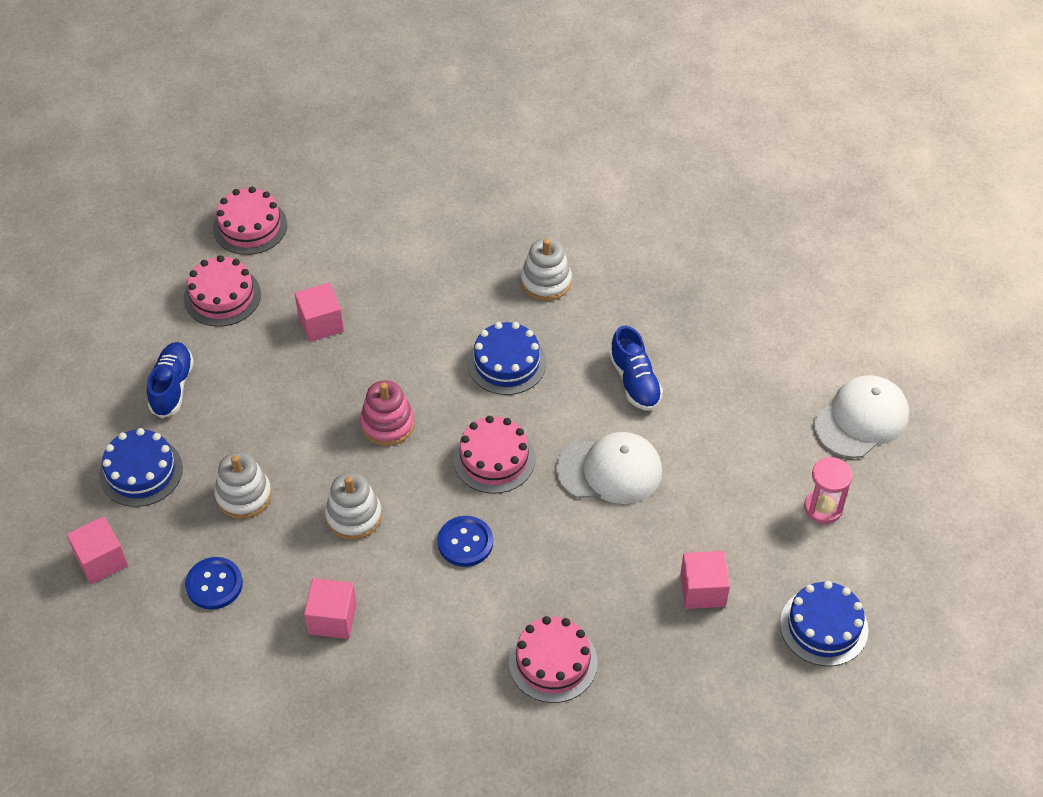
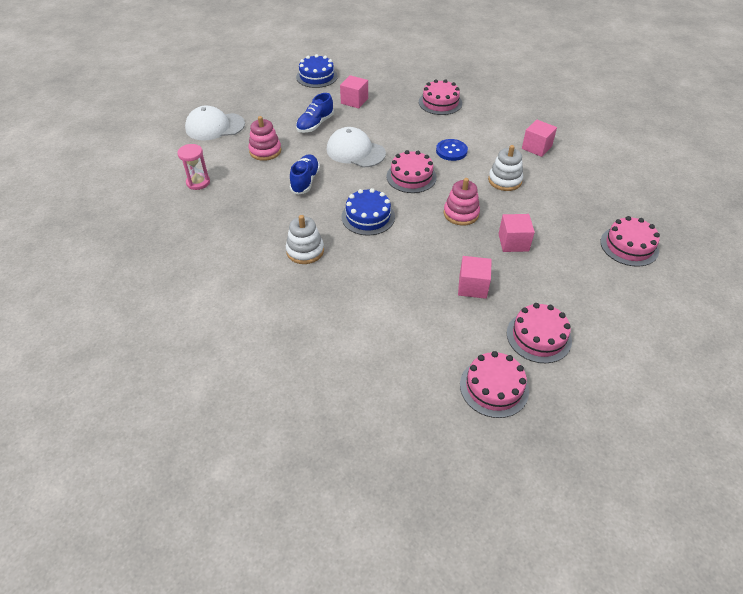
camera: 150 degrees left, 5 degrees down
pink cube [66,516,128,584] -> pink cube moved to [499,214,535,252]
blue cake [99,428,183,507] -> pink cake [600,216,660,267]
blue shoe [147,342,194,418] -> blue shoe moved to [296,93,334,133]
blue button [185,557,243,610] -> none
white stacking toy [215,452,272,519] -> none
pink hourglass [804,457,852,524] -> pink hourglass moved to [177,144,210,190]
none -> pink stacking toy [248,116,281,161]

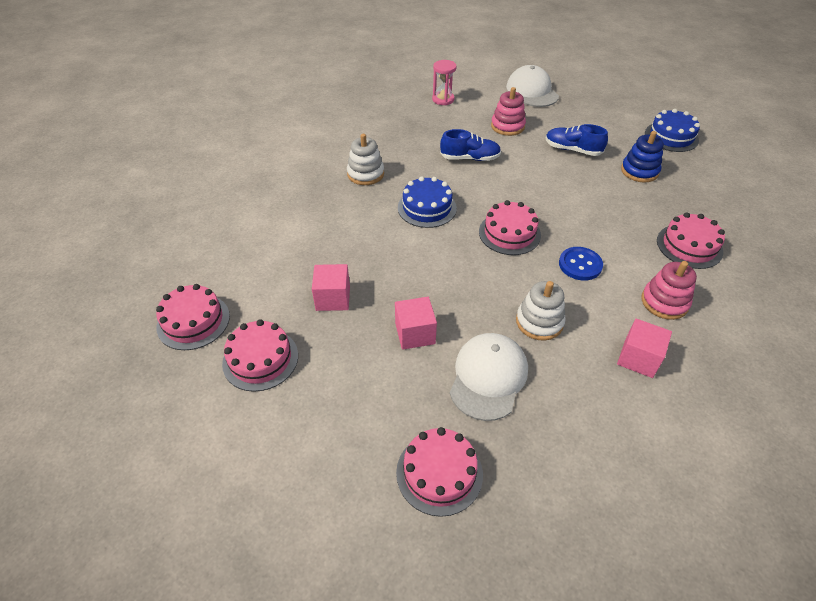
camera: 80 degrees right, 0 degrees up
white cap [327,127,386,167] -> white cap moved to [450,333,528,421]
pink cube [340,75,368,109] -> blue stacking toy [621,131,664,182]
pink stacking toy [444,178,480,226] -> pink stacking toy moved to [641,261,697,320]

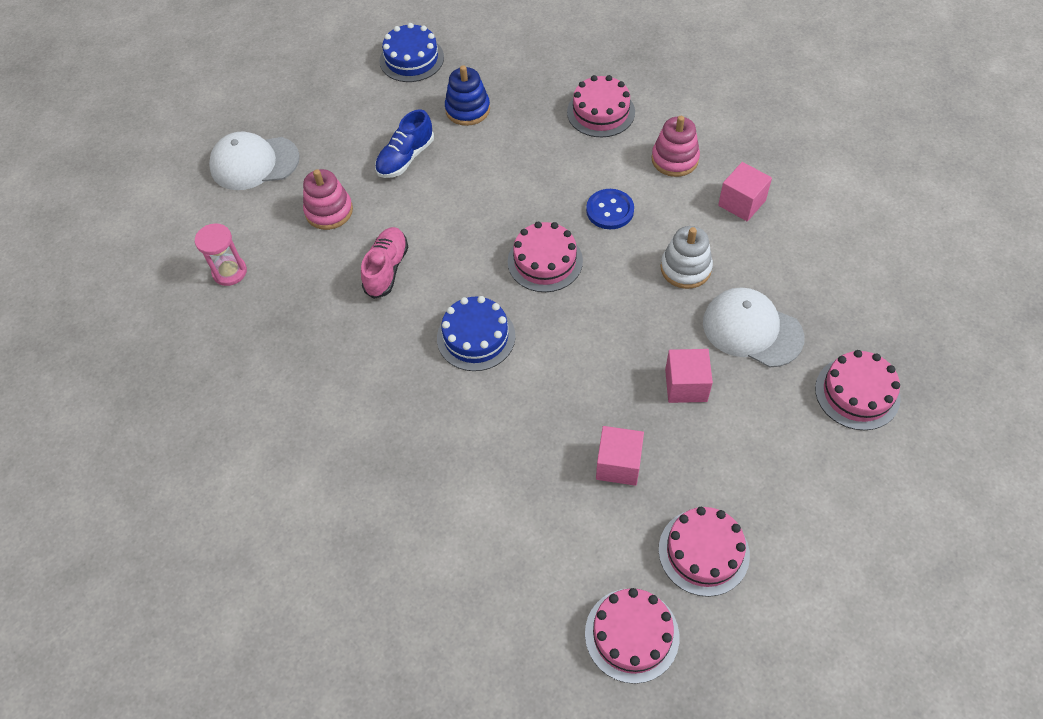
camera: 75 degrees left, 10 degrees up
white stacking toy [347,134,384,185] -> none
blue shoe [440,129,501,161] -> pink shoe [361,227,408,299]

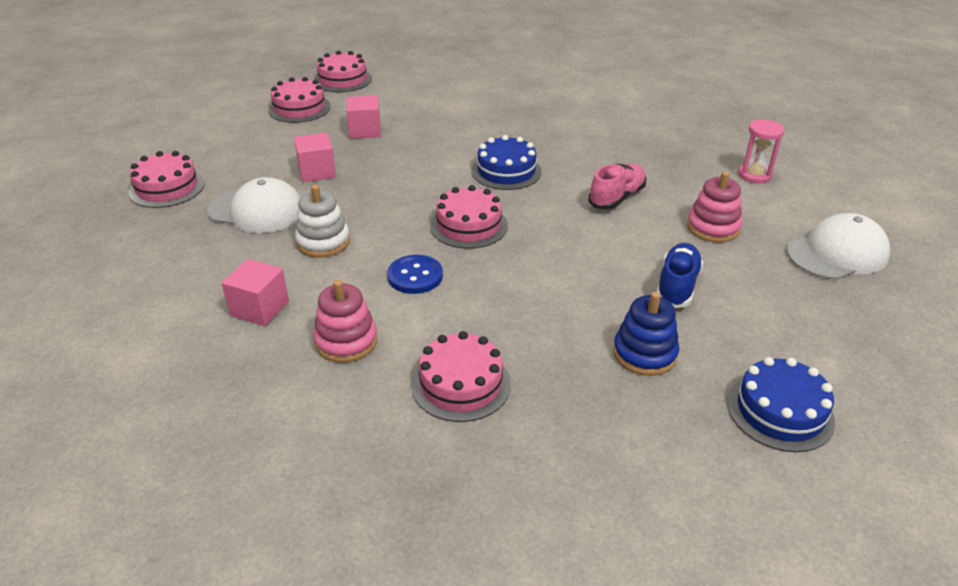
camera: 160 degrees right, 20 degrees down
pink shoe [361,227,408,299] -> pink shoe turned 135 degrees counterclockwise [588,164,647,209]

